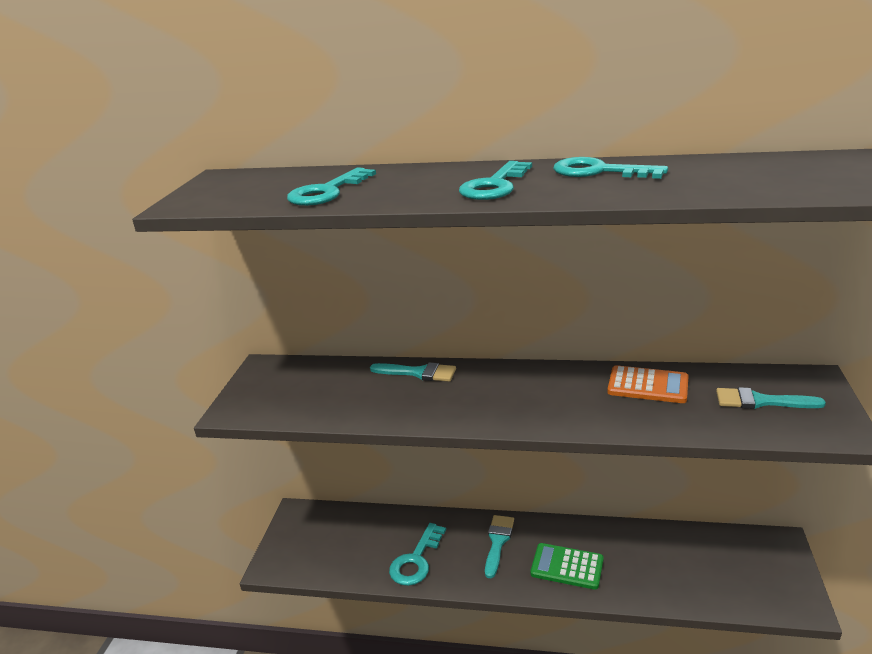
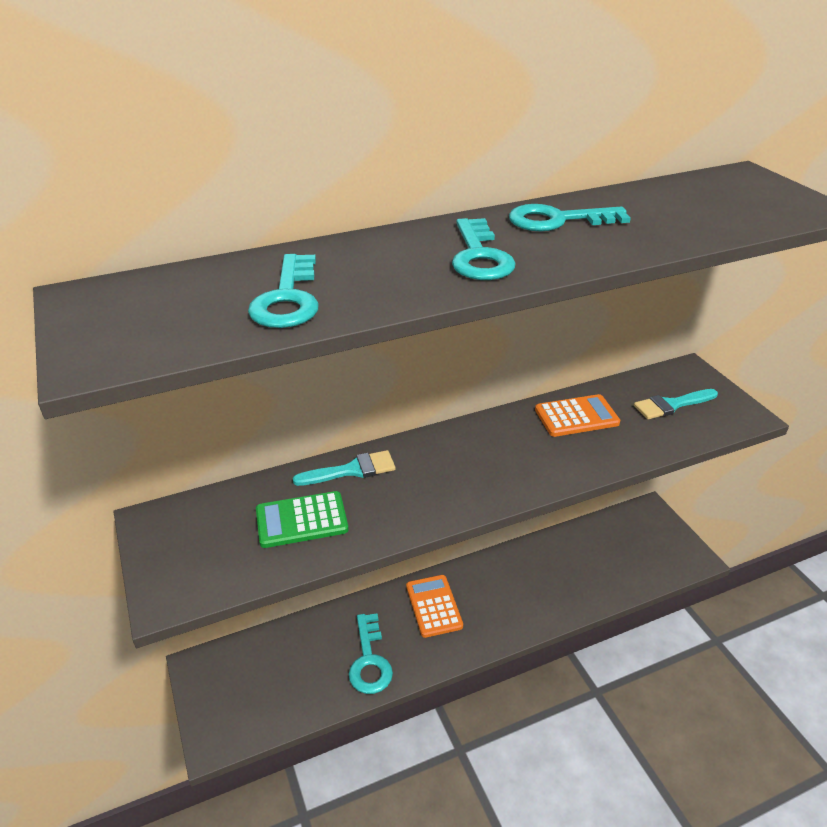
camera: 35 degrees left, 10 degrees up
turquoise brush [485,515,514,578] -> orange calculator [406,575,463,638]
green calculator [531,543,604,590] -> green calculator moved to [256,491,348,548]

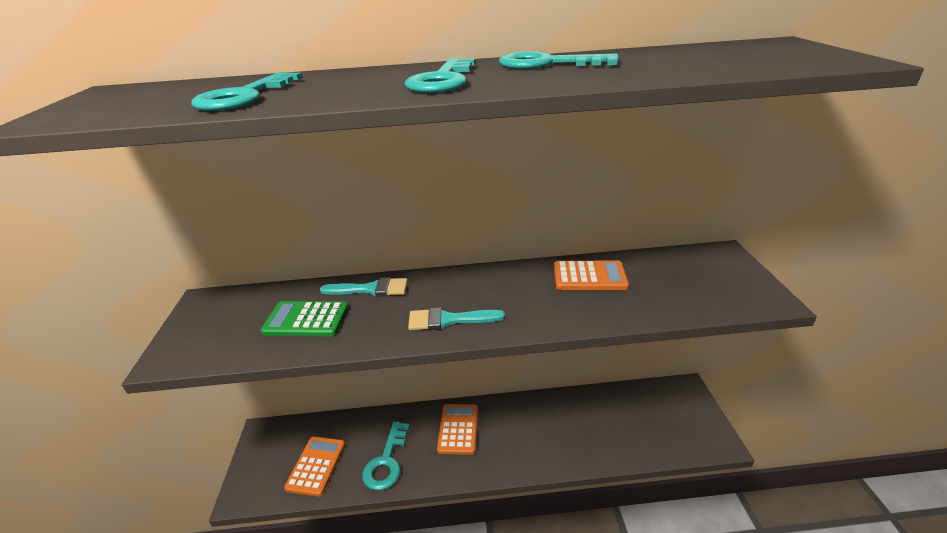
camera: 20 degrees right, 5 degrees down
turquoise brush [634,389,718,419] -> turquoise brush moved to [408,307,505,330]
none -> orange calculator [284,436,345,497]

